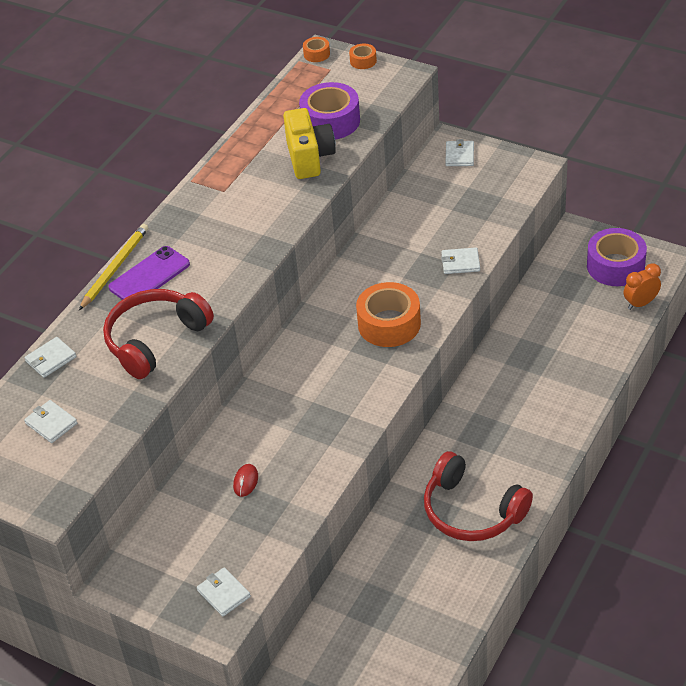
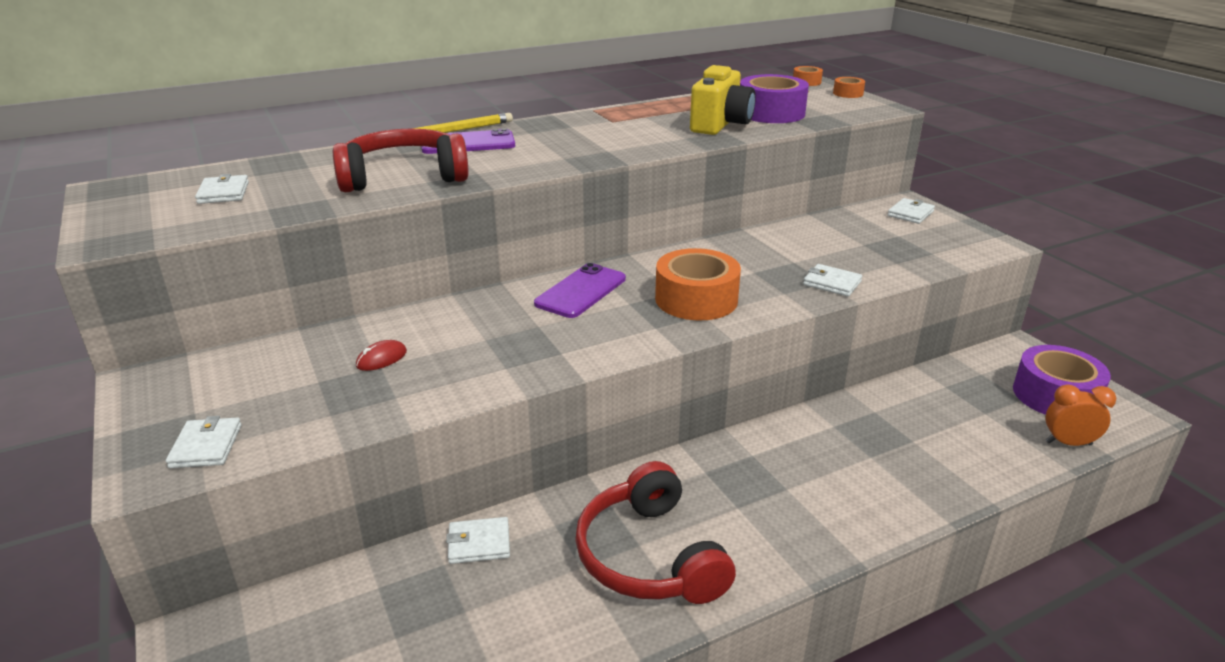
camera: 30 degrees right, 15 degrees down
white wallet [24,337,76,378] -> white wallet moved to [446,517,510,564]
none -> purple phone [534,263,626,318]

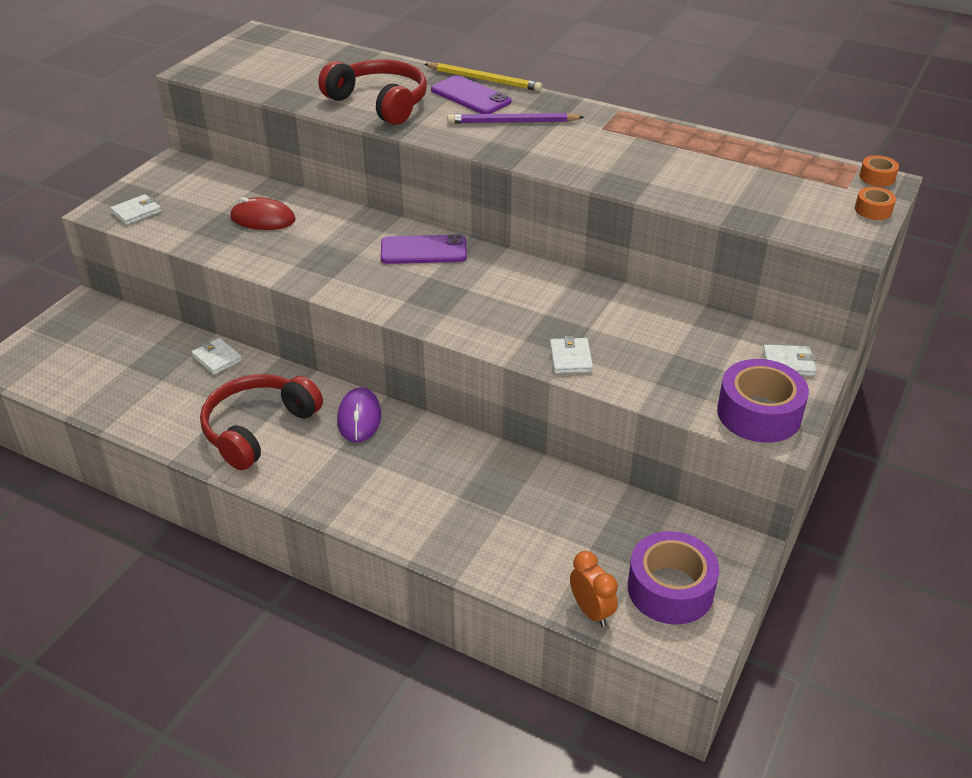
camera: 55 degrees right, 10 degrees up
white wallet [195,174,249,204] -> none
red mouse [356,340,407,371] -> red mouse [230,197,296,230], size x1.72
orange tape [655,248,741,320] -> none
yellow camera [690,65,756,135] -> none
purple tape [740,74,809,123] -> purple tape moved to [717,359,809,443]
none -> purple mouse [337,387,381,443]
none -> purple pencil [447,113,584,124]

